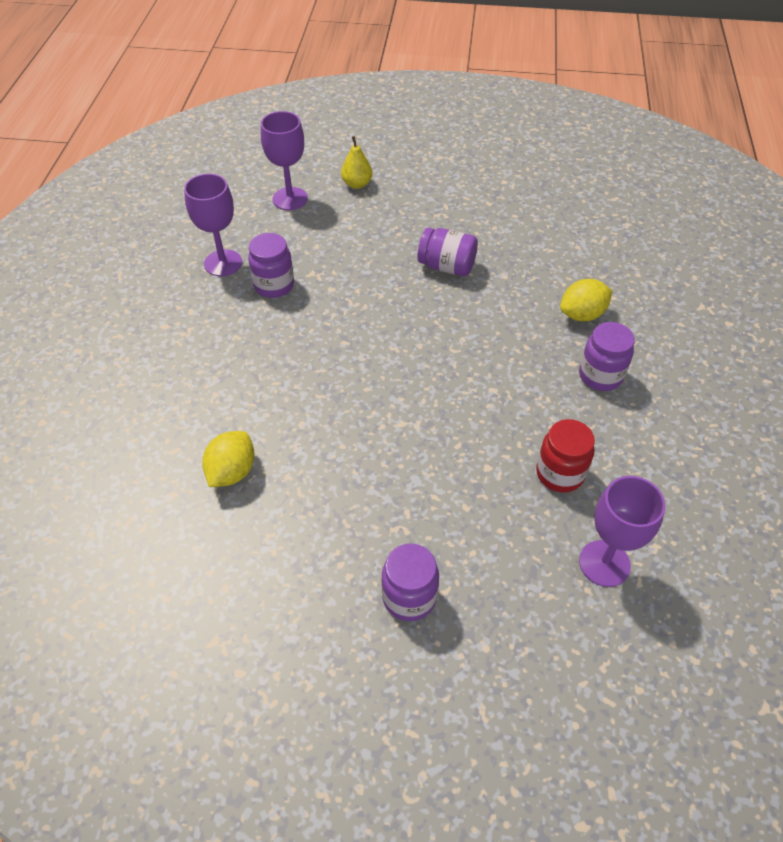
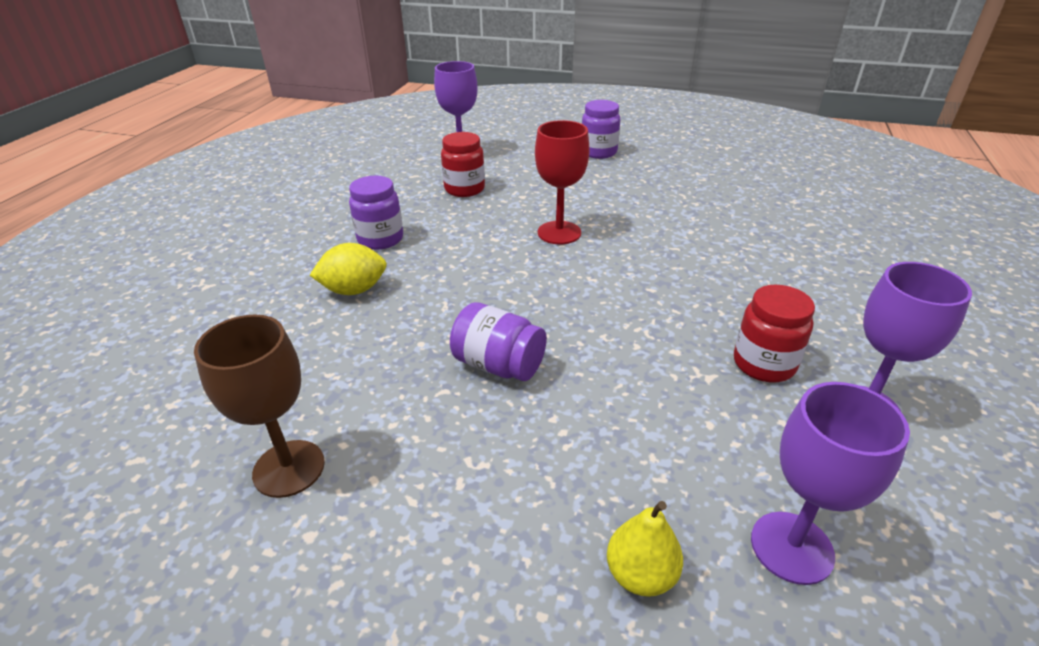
camera: 170 degrees left, 15 degrees down
yellow lemon [202,431,255,487] -> none
purple jar [248,233,294,298] -> red jar [734,285,815,382]
none -> brown goblet [194,315,325,498]
none -> red goblet [535,120,590,244]

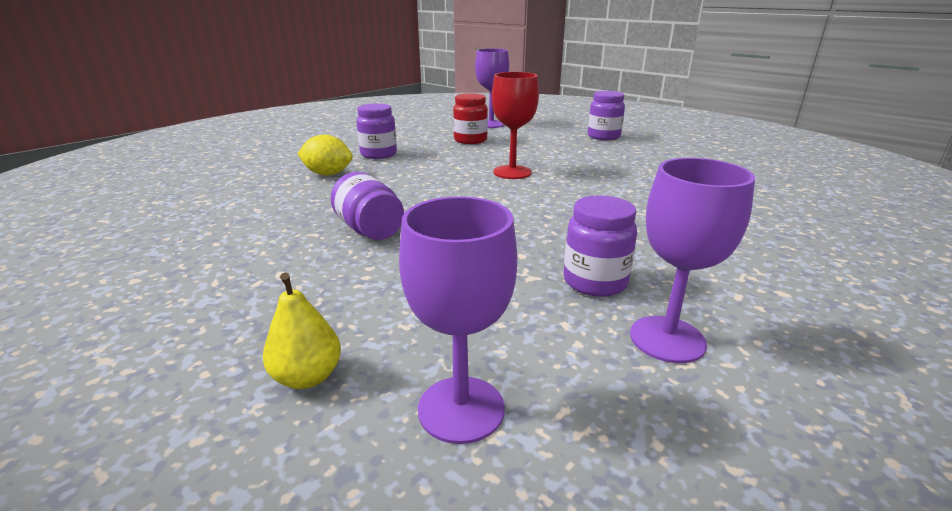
camera: 25 degrees right, 10 degrees down
brown goblet [194,315,325,498] -> none
red jar [734,285,815,382] -> purple jar [563,195,637,297]

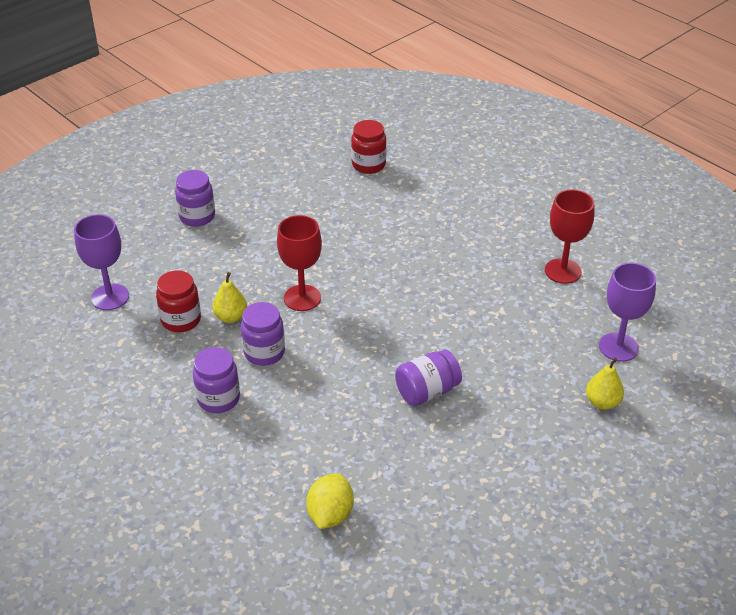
camera: 85 degrees left, 15 degrees up
yellow lemon [297,134,353,176] -> yellow lemon moved to [306,474,354,529]
purple jar [563,195,637,297] -> purple jar moved to [241,302,285,366]
purple goblet [630,158,755,363] -> red goblet [545,189,595,284]
none -> yellow pear [213,272,247,323]
none -> red jar [351,120,387,174]

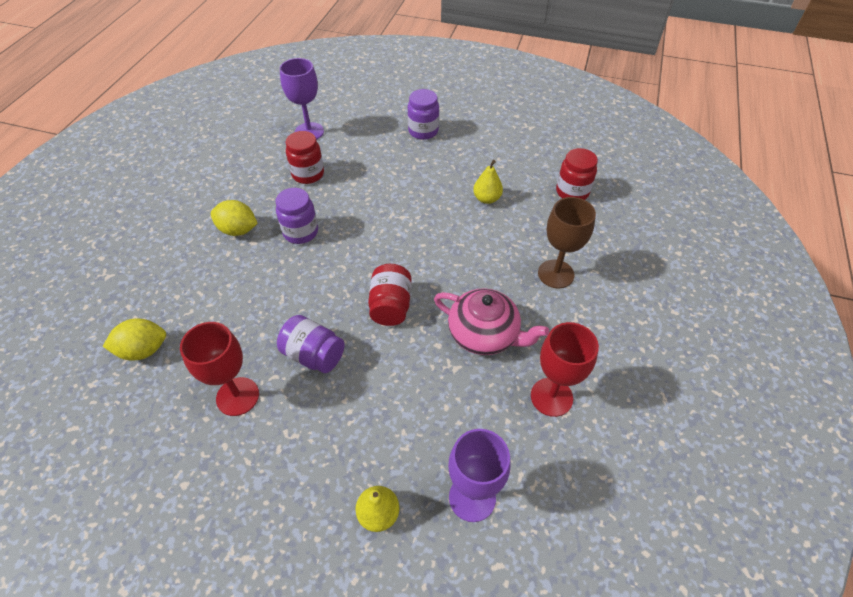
camera: 60 degrees right, 10 degrees up
purple jar [193,347,240,413] -> yellow lemon [211,200,258,236]
yellow pear [213,272,247,323] -> yellow pear moved to [473,160,503,204]
red goblet [277,215,322,311] -> red goblet moved to [180,322,259,416]
none -> red jar [368,264,411,326]
none -> pink teapot [434,288,549,355]
none -> brown goblet [538,197,596,288]

